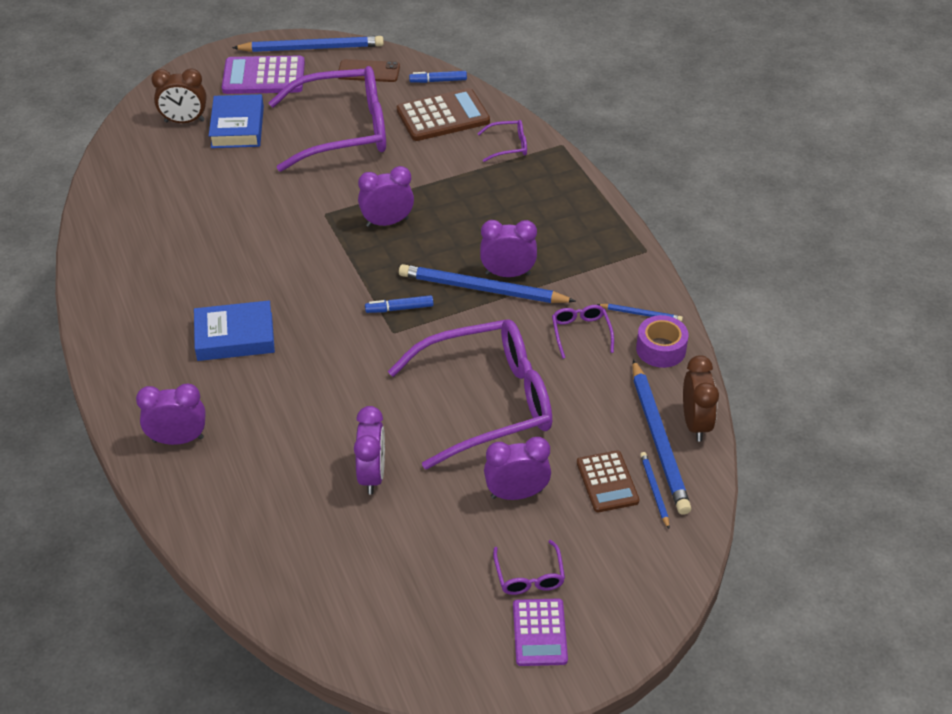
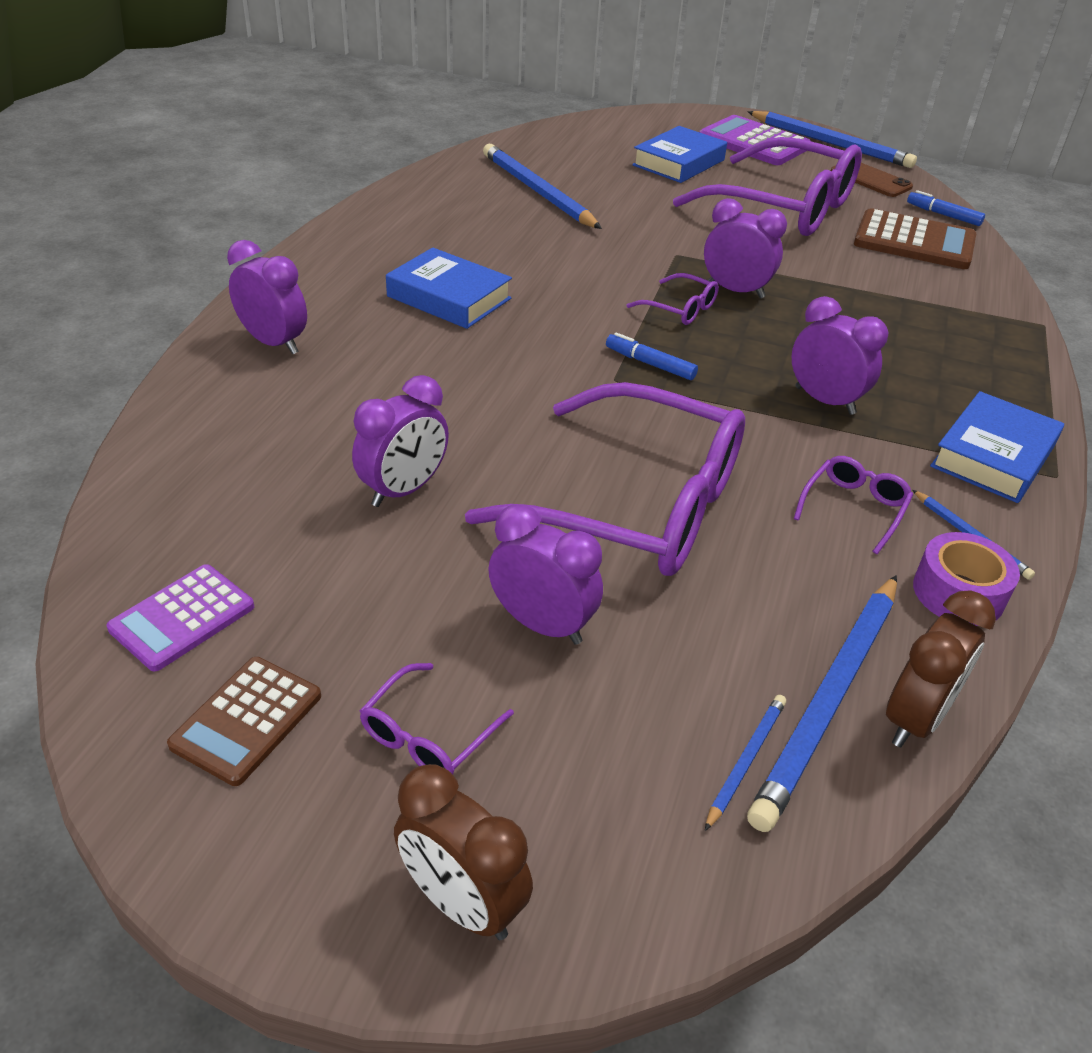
camera: 40 degrees right, 5 degrees down
brown clock [151,68,207,123] -> brown clock moved to [394,764,533,940]
blue pencil [399,264,576,303] -> blue pencil moved to [483,144,602,229]
purple glasses [477,120,527,162] -> purple glasses moved to [627,273,719,325]
purple calculator [513,598,568,666] -> purple calculator moved to [107,564,254,672]
brown calculator [577,450,640,512] -> brown calculator moved to [167,657,321,786]
none -> blue book [930,391,1064,503]

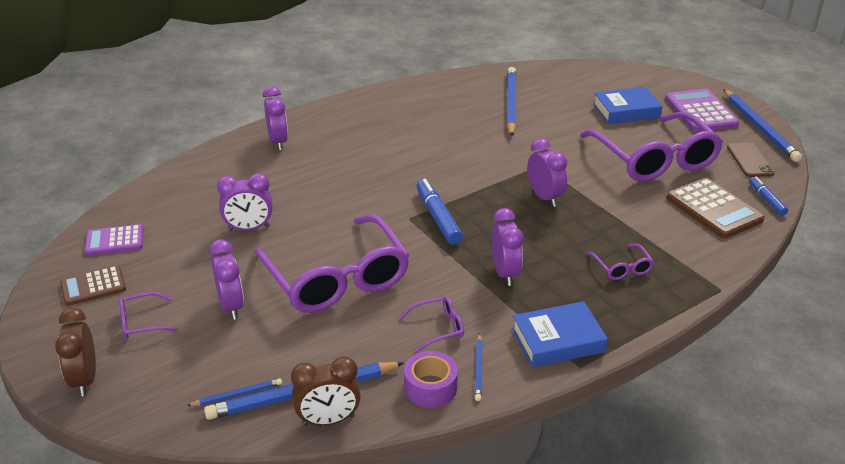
camera: 40 degrees right, 5 degrees down
blue book [386,247,512,329] -> none
blue marker [606,333,698,380] -> blue marker [416,179,463,245], size x1.64
purple glasses [627,273,719,325] -> purple glasses moved to [588,244,654,280]

